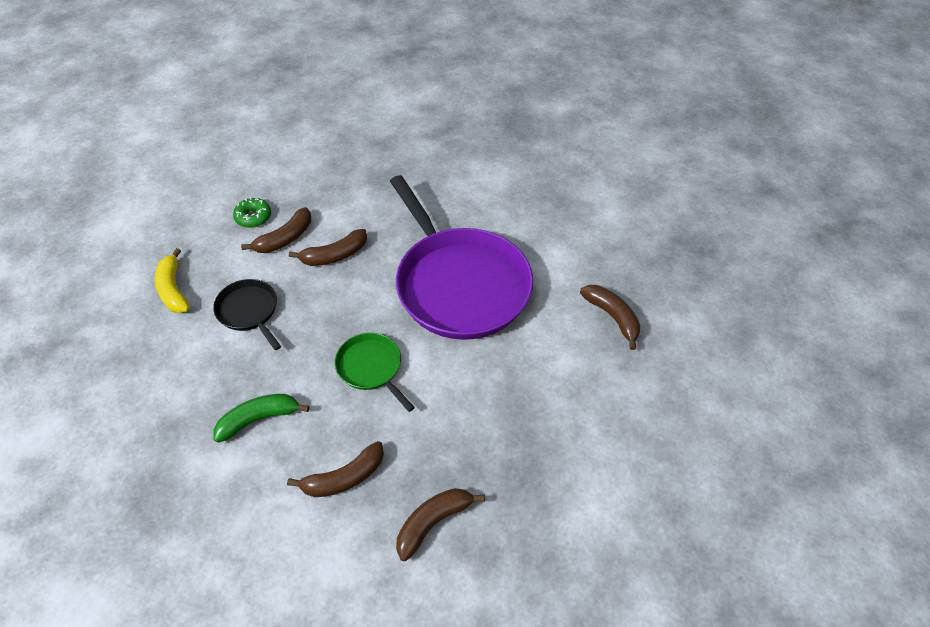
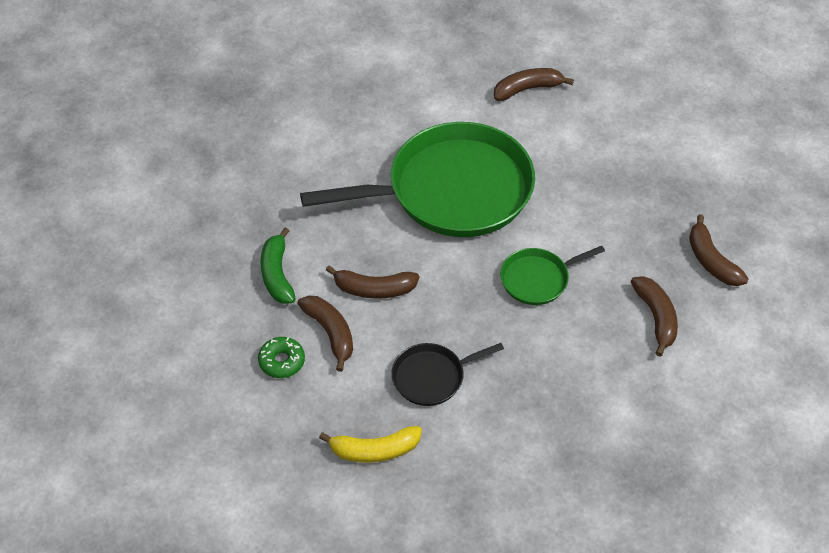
camera: 75 degrees left, 0 degrees up
green banana [213,394,310,443] -> green banana moved to [260,227,296,304]
brown banana [289,229,367,266] -> brown banana turned 105 degrees clockwise [326,266,419,299]
purple pan [390,175,533,340] -> green pan [300,122,535,237]

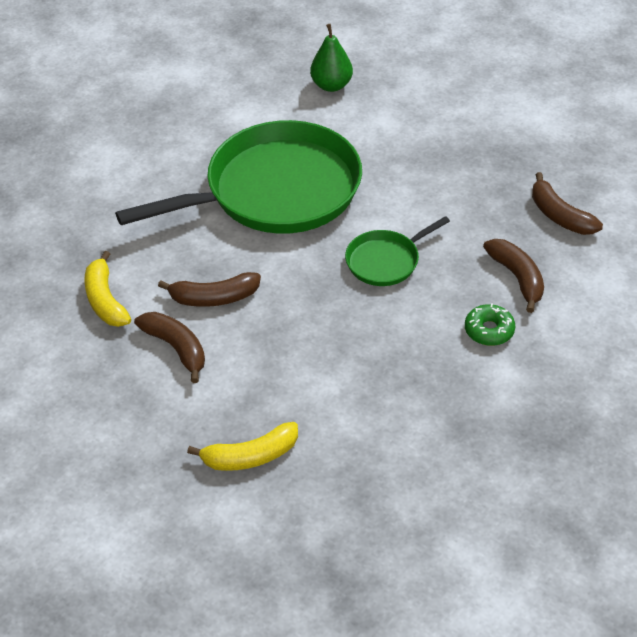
camera: 10 degrees left, 5 degrees down
green donut [258,337,305,378] -> green donut moved to [465,303,515,346]
green banana [260,227,296,304] -> yellow banana [84,251,131,327]
black pan [391,343,504,406] -> none
brown banana [494,68,574,101] -> green pear [310,24,353,92]

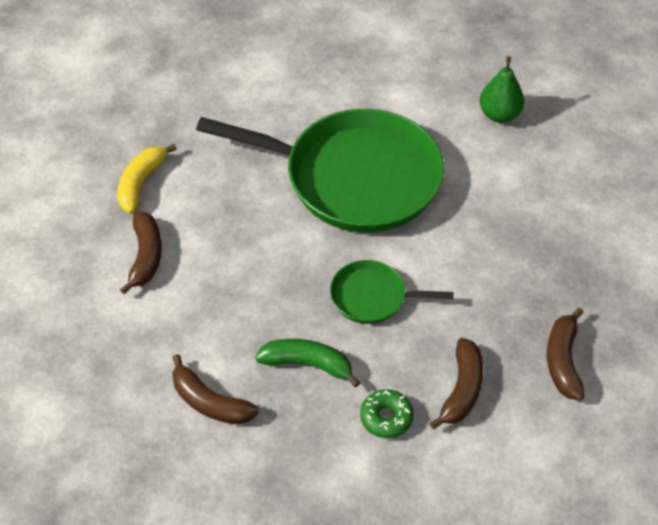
camera: 40 degrees right, 5 degrees up
brown banana [158,272,261,307] -> brown banana moved to [172,354,259,424]
yellow banana [187,422,298,471] -> none
none -> green banana [255,339,360,388]

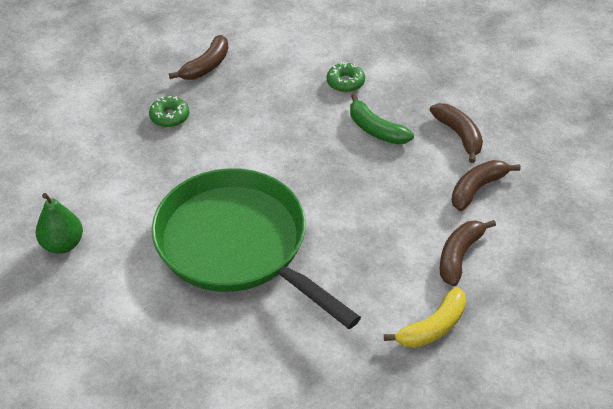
camera: 150 degrees left, 5 degrees down
green pan [330,260,454,324] -> none
brown banana [430,338,483,429] -> brown banana moved to [451,160,521,211]
none -> green donut [149,96,189,128]

